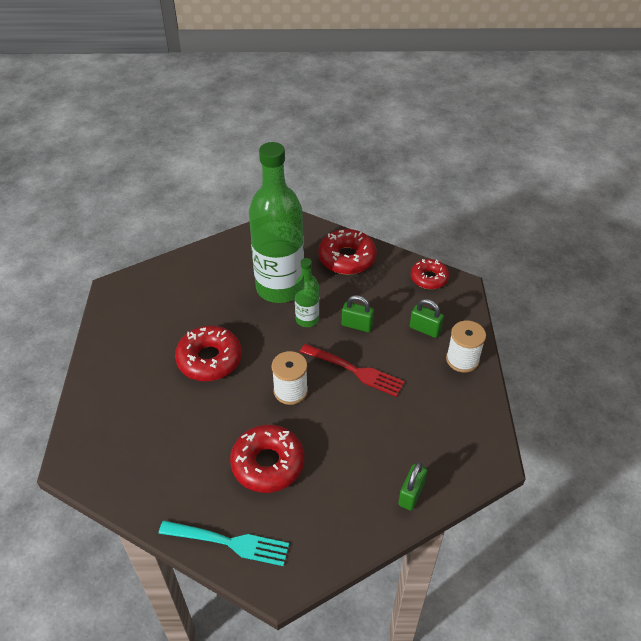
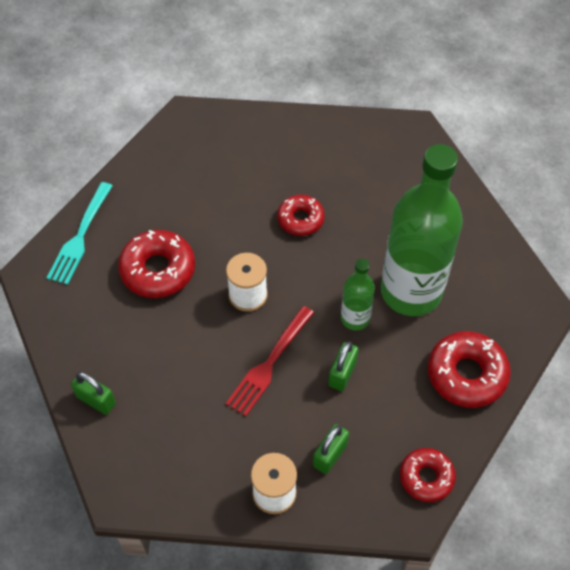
camera: 95 degrees right, 10 degrees up
red donut [175,326,242,381] -> red donut [277,195,325,236], size x0.64

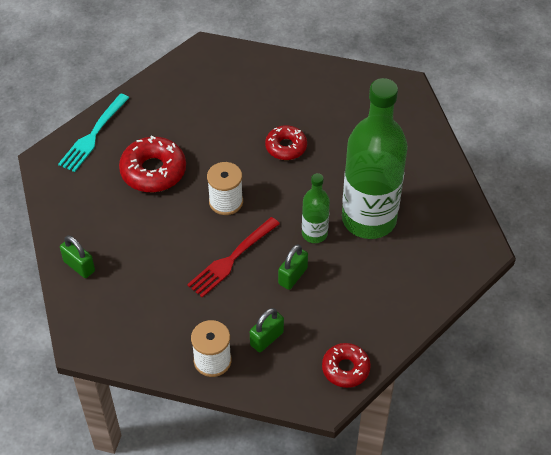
camera: 10 degrees right, 5 degrees down
red donut [428,331,511,408] -> none

